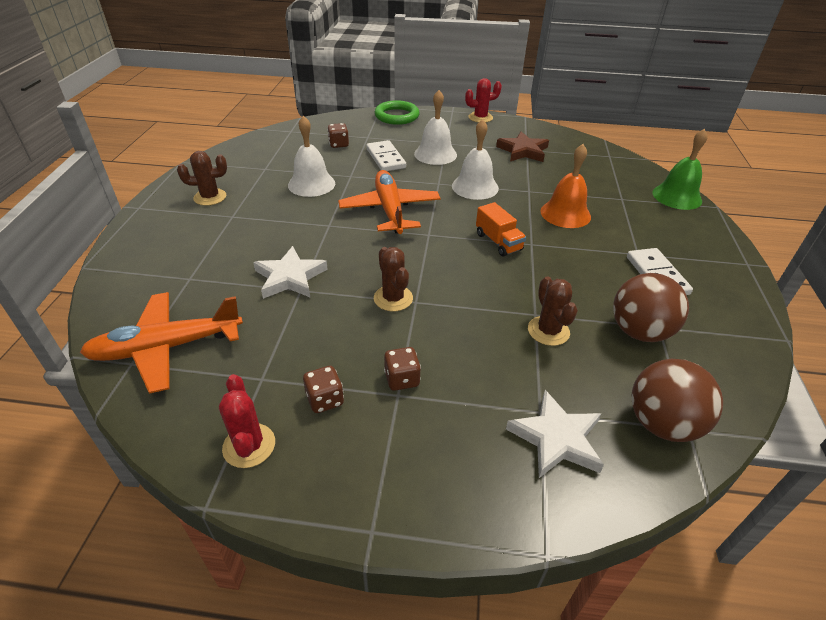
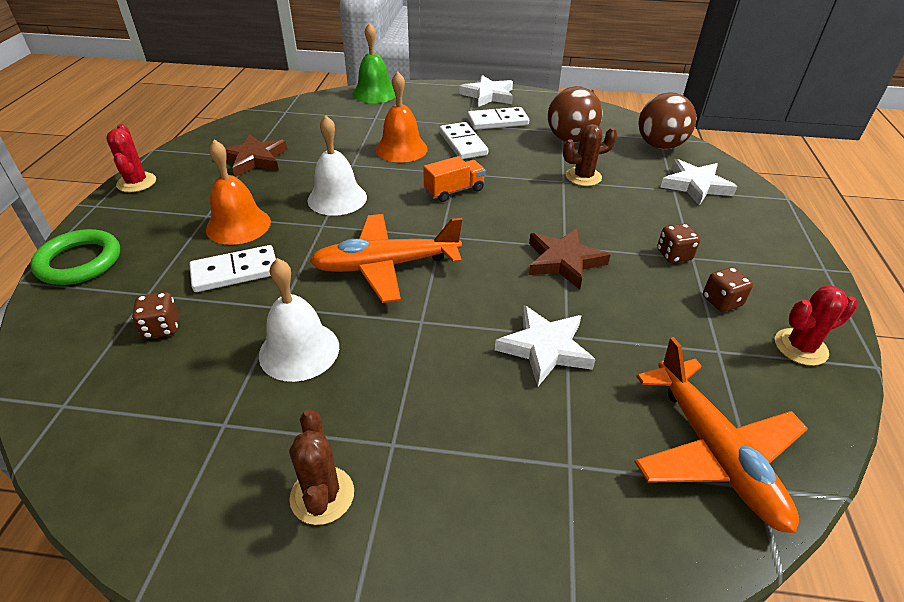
camera: 90 degrees left, 0 degrees up
brown cactus [374,247,413,311] -> brown star [529,228,610,289]
white bell [414,90,457,165] -> orange bell [206,139,271,245]
none -> white domino [439,122,488,159]
none -> white star [459,75,513,107]

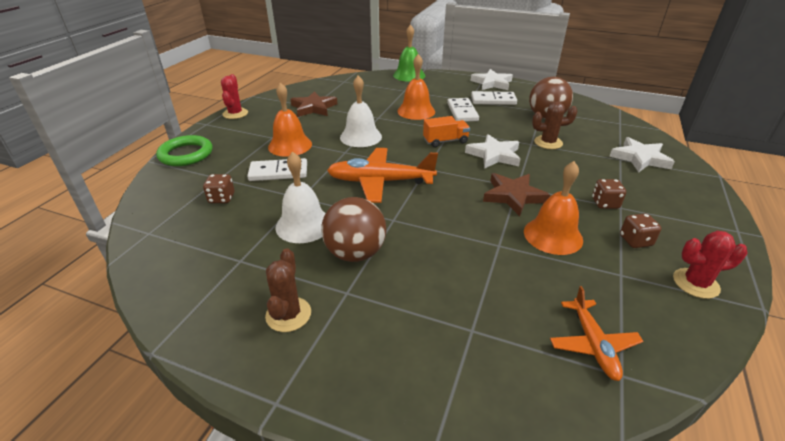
camera: 15 degrees right, 5 degrees down
white star [495,305,596,386] -> white star moved to [465,134,520,169]
orange plane [634,337,808,534] -> orange plane [550,286,643,381], size x0.60
brown ball [638,92,697,149] -> brown ball moved to [321,197,386,262]
none -> orange bell [524,161,583,255]

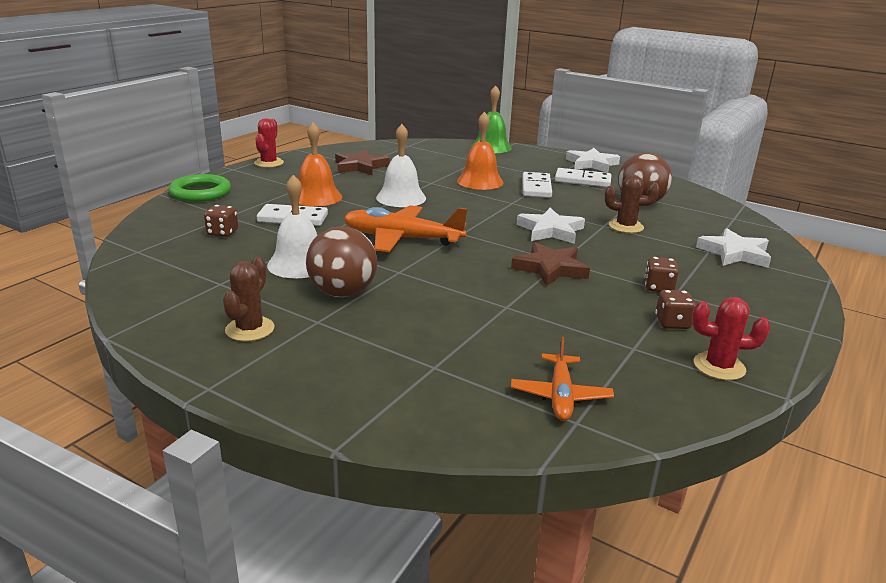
camera: 10 degrees right, 10 degrees down
orange truck [423,116,470,147] -> none
orange bell [524,161,583,255] -> none

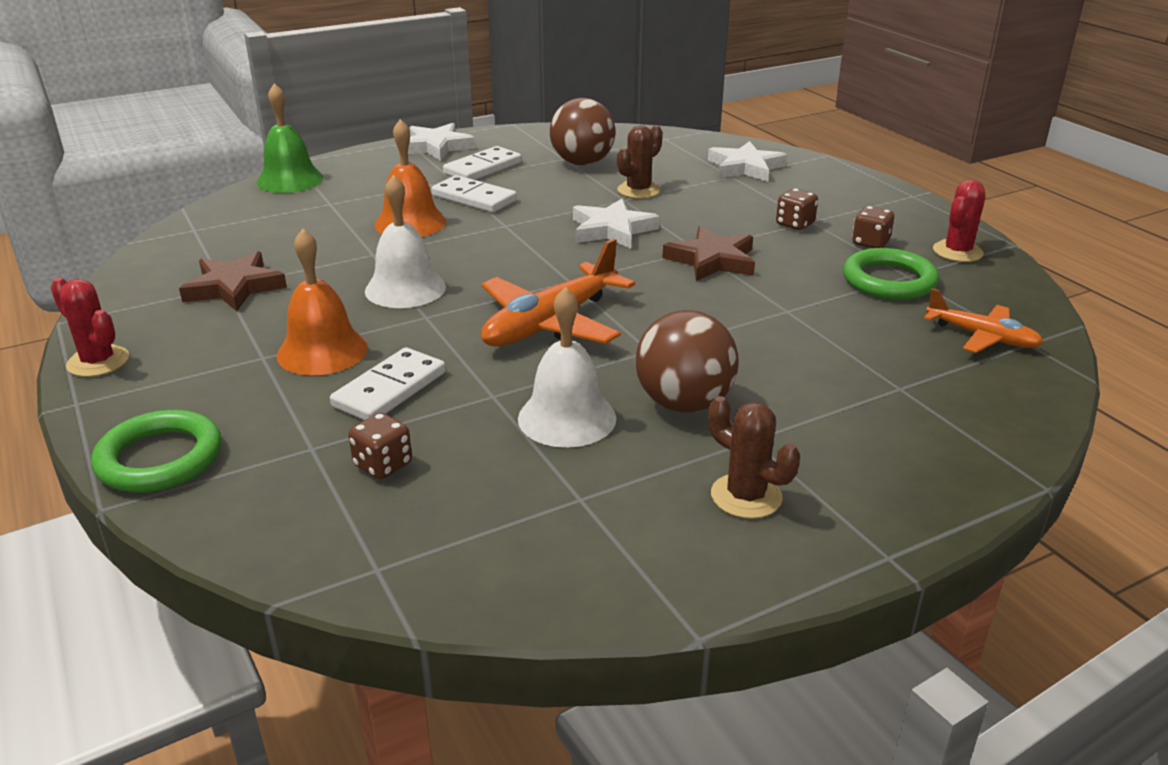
camera: 60 degrees left, 5 degrees up
none -> green ring [843,248,939,300]

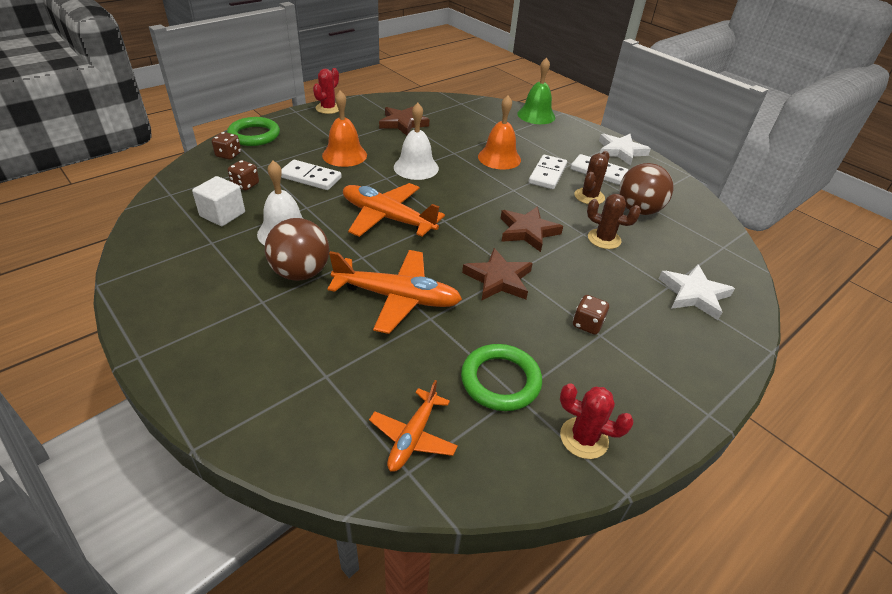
camera: 75 degrees right, 10 degrees up
white star [573,199,660,249] -> brown star [501,206,563,252]
brown cactus [708,396,800,519] -> brown cactus moved to [575,151,610,204]
brown dice [852,206,894,248] -> brown dice moved to [212,132,241,160]
none -> white cube [192,176,245,226]
none -> orange plane [327,250,462,334]

